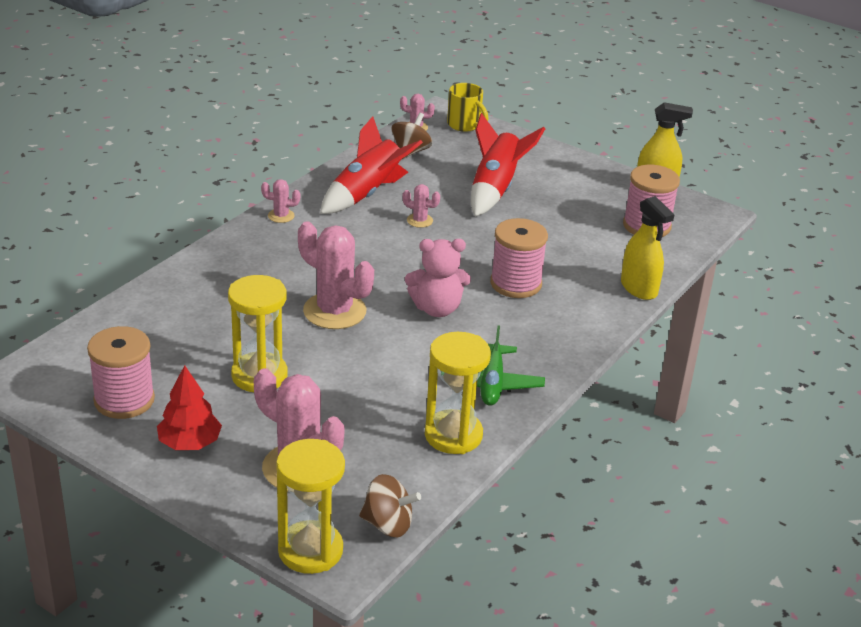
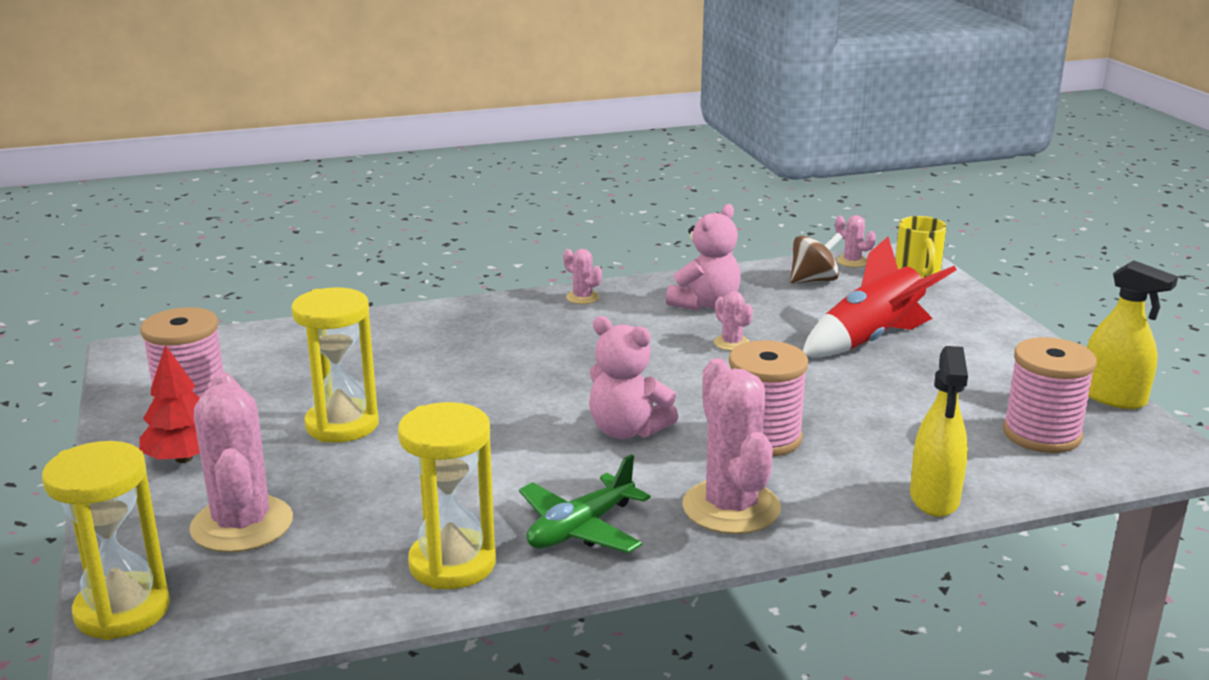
camera: 40 degrees right, 10 degrees down
pink cactus [298,221,374,329] -> pink cactus moved to [682,358,781,534]
red rocket [320,116,423,214] -> pink teddy bear [666,204,741,311]
brown spinning top [359,474,421,537] -> none

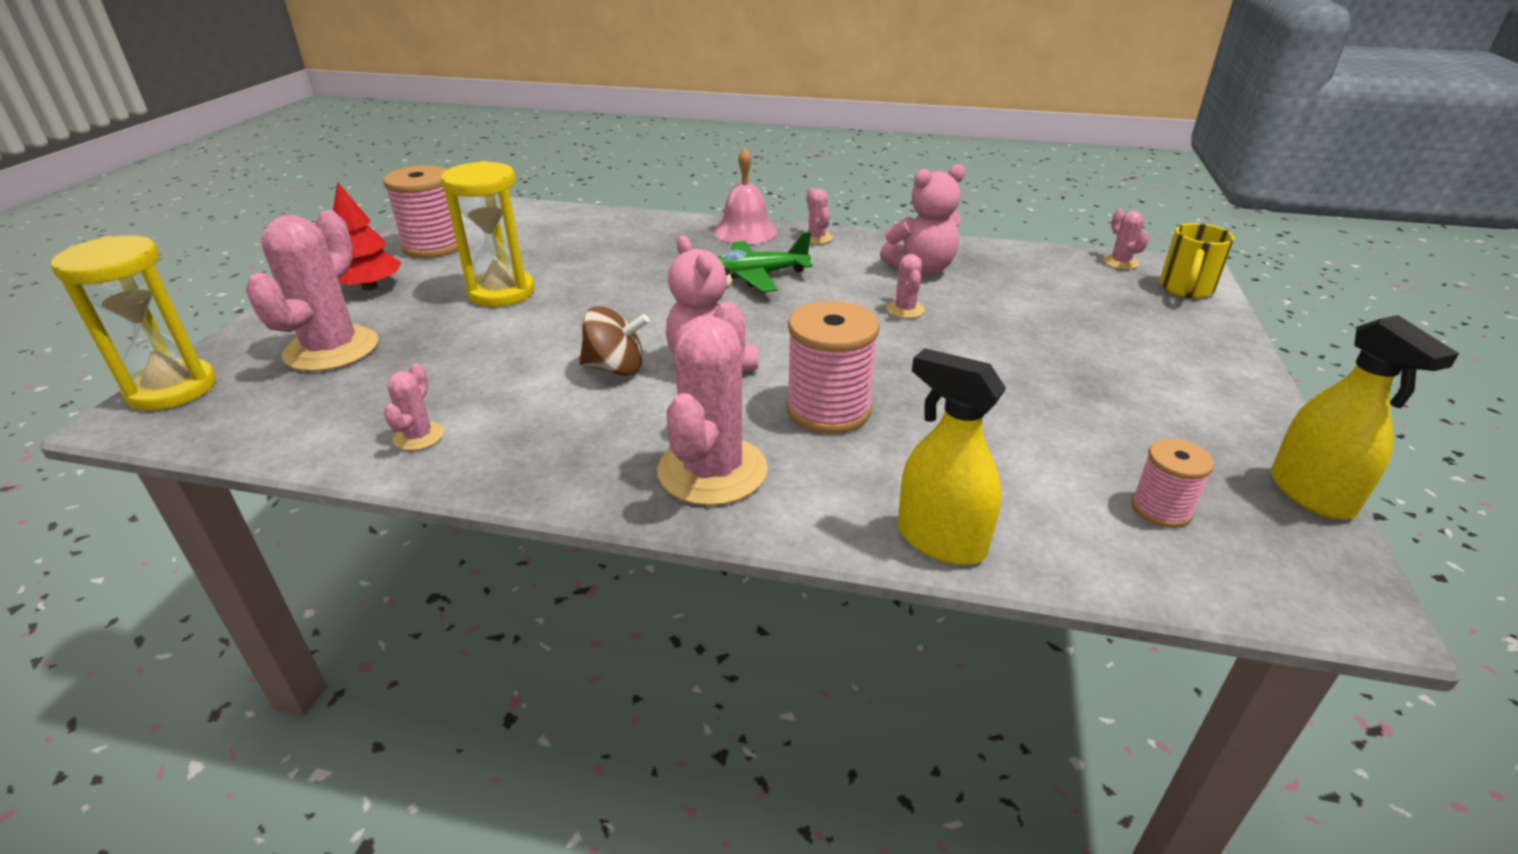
camera: 30 degrees right, 10 degrees up
yellow hourglass [398,402,496,589] -> pink cactus [384,363,444,451]
green plane [519,454,650,553] -> green plane moved to [717,232,813,293]
brown spinning top [790,232,843,284] -> brown spinning top moved to [579,306,650,376]
red rocket [803,237,957,357] -> none
yellow spray bottle [910,346,968,517] -> yellow spray bottle turned 90 degrees clockwise [898,348,1006,565]
pink spool [1003,337,1097,453] -> pink spool [1131,439,1214,528], size x0.57
none -> pink bell [714,148,778,244]

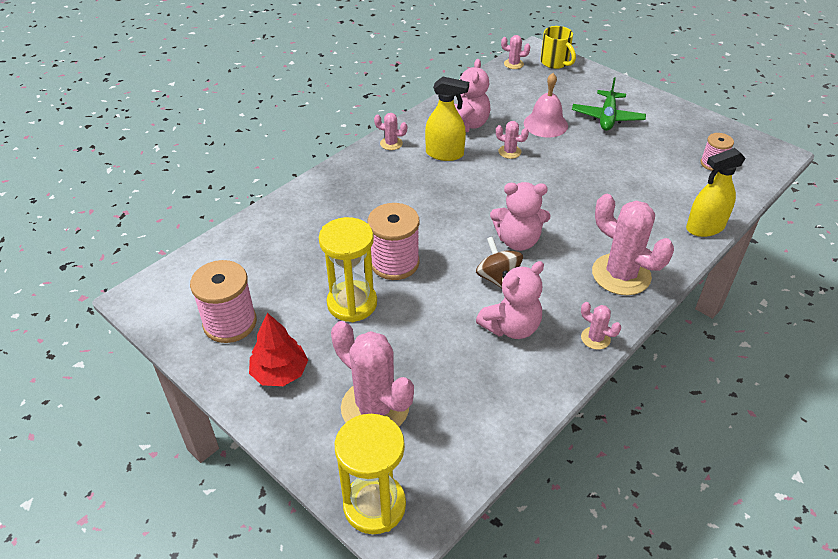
camera: 60 degrees left, 10 degrees up
pink cactus [384,363,444,451] -> pink cactus moved to [581,302,621,350]
brown spinning top [579,306,650,376] -> brown spinning top turned 60 degrees counterclockwise [476,236,523,288]
pink bell [714,148,778,244] -> pink bell moved to [524,73,568,137]
green plane [717,232,813,293] -> green plane moved to [572,78,646,131]
pink spool [786,301,880,434] -> pink spool moved to [368,203,420,280]
yellow spray bottle [1271,315,1459,520] -> yellow spray bottle moved to [425,77,469,161]
none -> pink teddy bear [476,261,544,339]

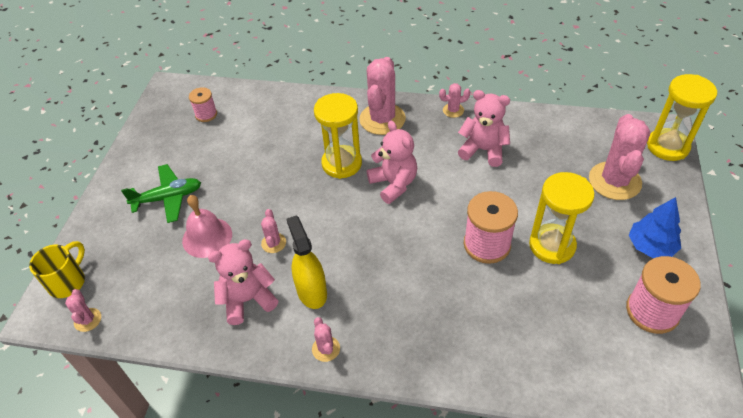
camera: 120 degrees left, 5 degrees up
red tree [249,313,308,386] -> blue tree [629,197,681,258]
brown spinning top [476,236,523,288] -> none
pink cactus [581,302,621,350] -> pink cactus turned 75 degrees clockwise [439,83,470,118]
yellow spray bottle [686,148,746,237] -> none
none -> yellow hourglass [314,93,362,179]

